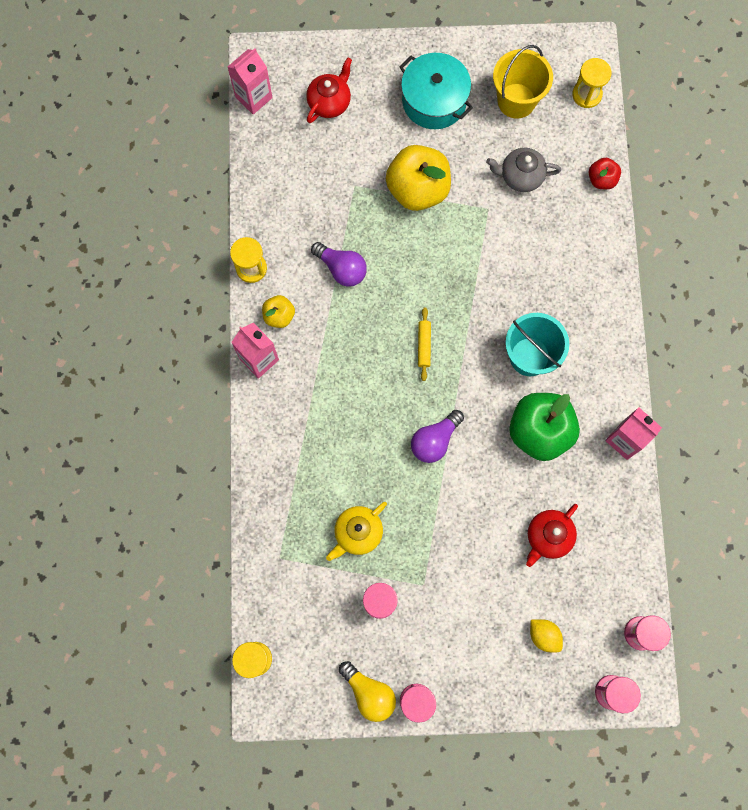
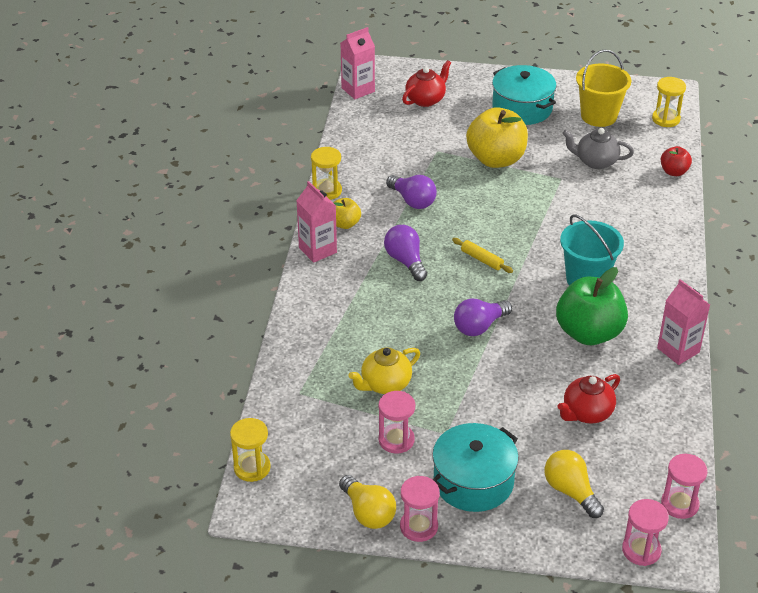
camera: 10 degrees right, 35 degrees down
yellow rolling pin [418,307,431,381] -> yellow rolling pin turned 60 degrees counterclockwise [452,238,513,273]
yellow lemon [530,619,563,652] -> yellow light bulb [545,450,604,518]
none -> purple light bulb [384,225,427,281]
none -> turquoise pot [432,423,519,512]

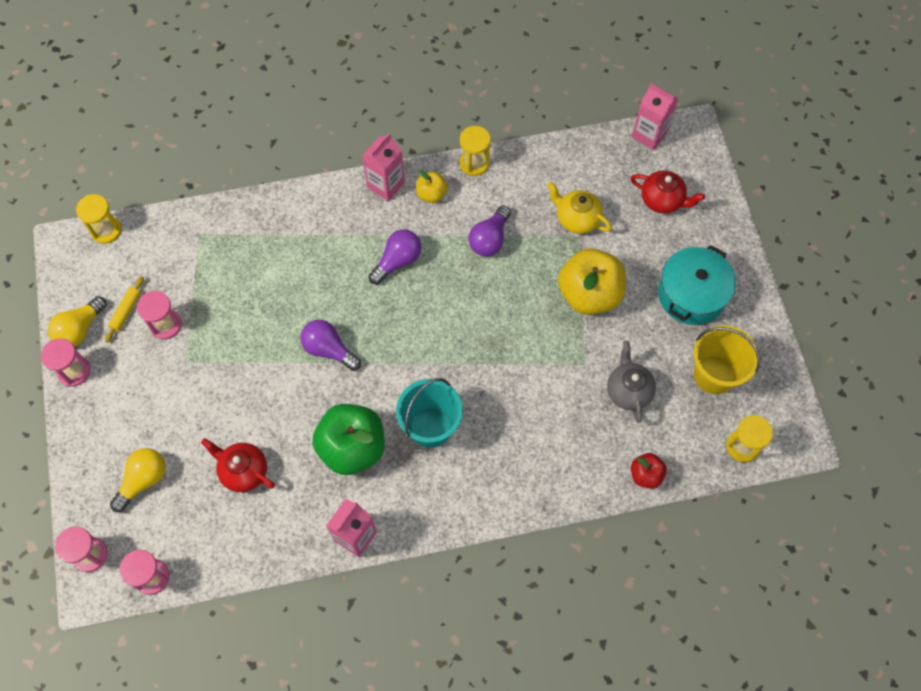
camera: 70 degrees right, 25 degrees up
yellow teapot [348,347,420,394] -> yellow teapot moved to [547,182,612,234]
turquoise pot [432,423,519,512] -> none
yellow rolling pin [452,238,513,273] -> yellow rolling pin moved to [105,276,144,342]

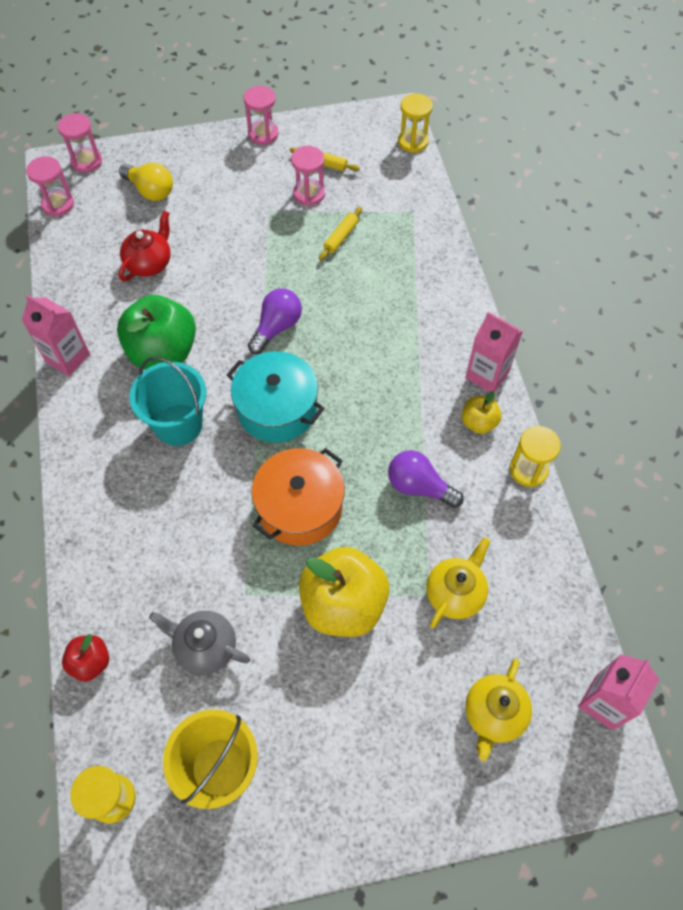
camera: 90 degrees right, 5 degrees down
yellow light bulb [48,296,107,347] -> none
purple light bulb [368,229,422,284] -> none
grey teapot [607,341,656,423] -> grey teapot turned 150 degrees counterclockwise [149,611,250,675]
red teapot [631,170,705,214] -> yellow teapot [466,659,532,761]
turquoise pot [658,245,736,325] -> turquoise pot moved to [227,351,325,443]
none -> orange pot [252,448,345,546]
none -> yellow rolling pin [319,207,363,260]

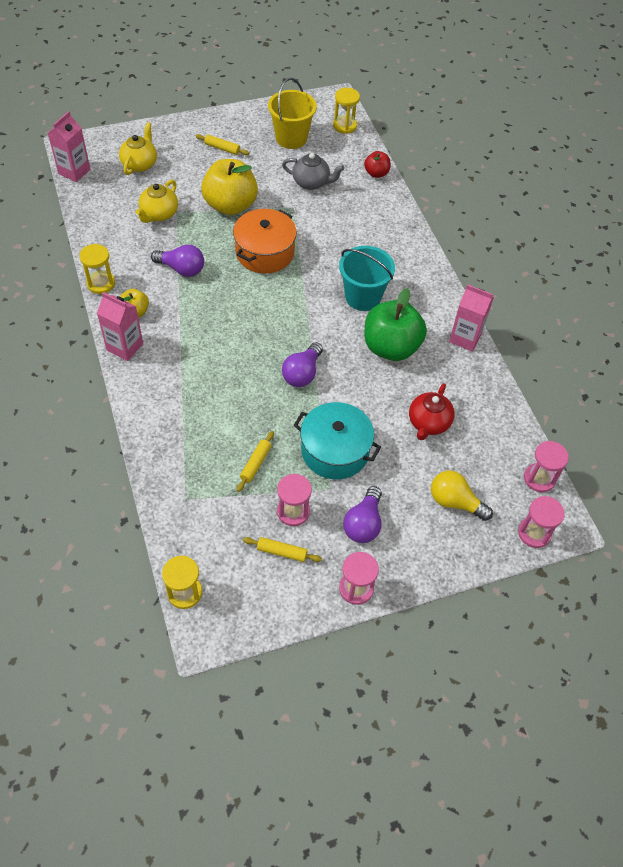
camera: 170 degrees right, 5 degrees down
turquoise pot [227,351,325,443] -> turquoise pot moved to [294,402,381,479]
none -> yellow rolling pin [195,134,249,155]
none -> purple light bulb [343,486,382,543]

